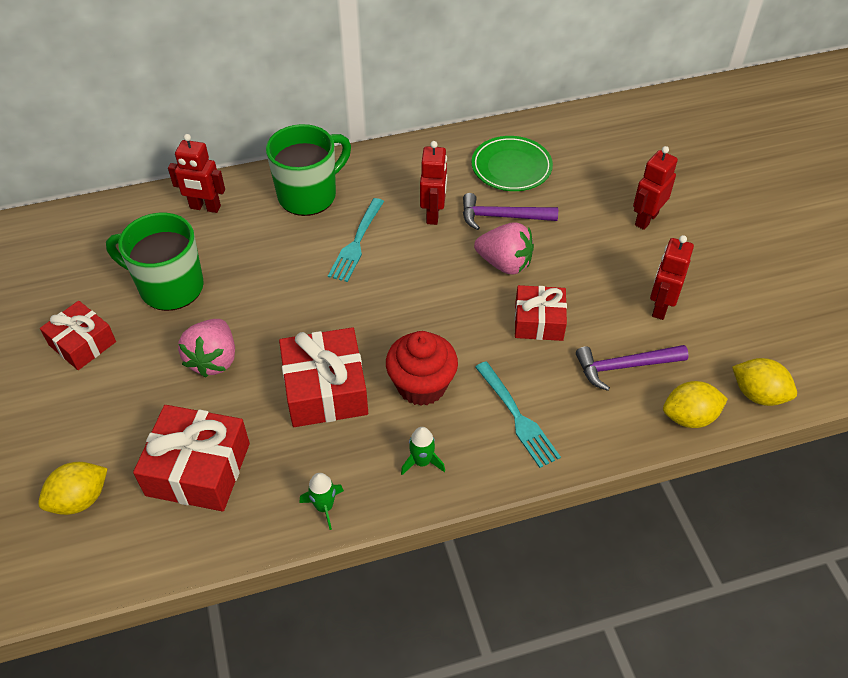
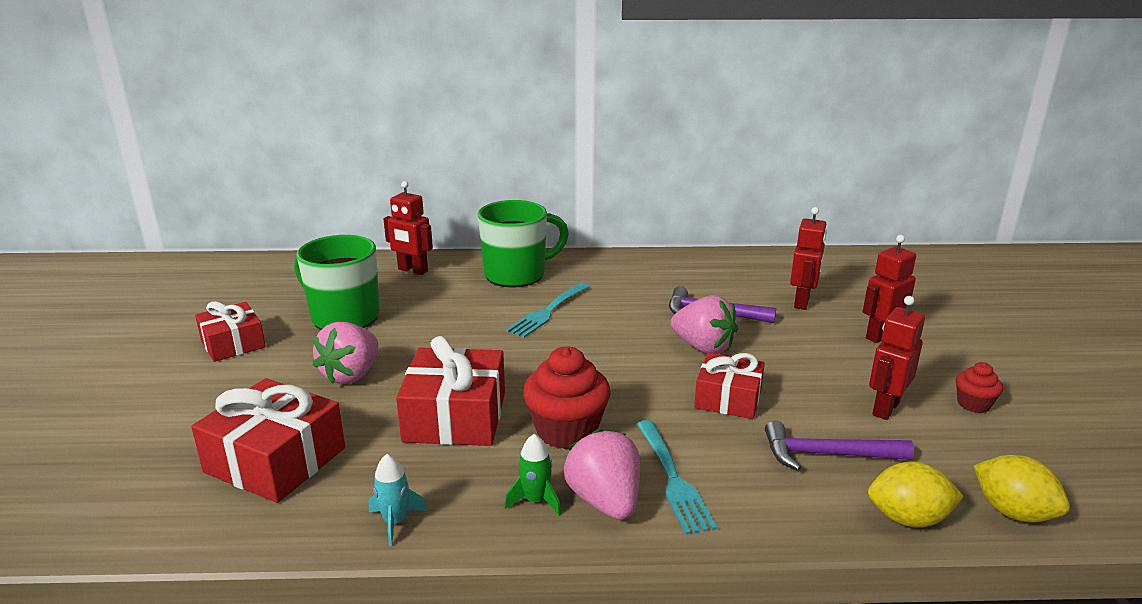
camera: 15 degrees right, 25 degrees down
yellow lemon [38,462,108,515] -> none
green rocket [300,473,344,530] -> turquoise rocket [369,454,427,546]
red robot [420,141,447,225] -> red robot moved to [790,207,827,310]
green plate [472,136,553,191] -> none
none -> pink strawberry [564,429,640,520]
none -> red cupcake [956,362,1003,413]

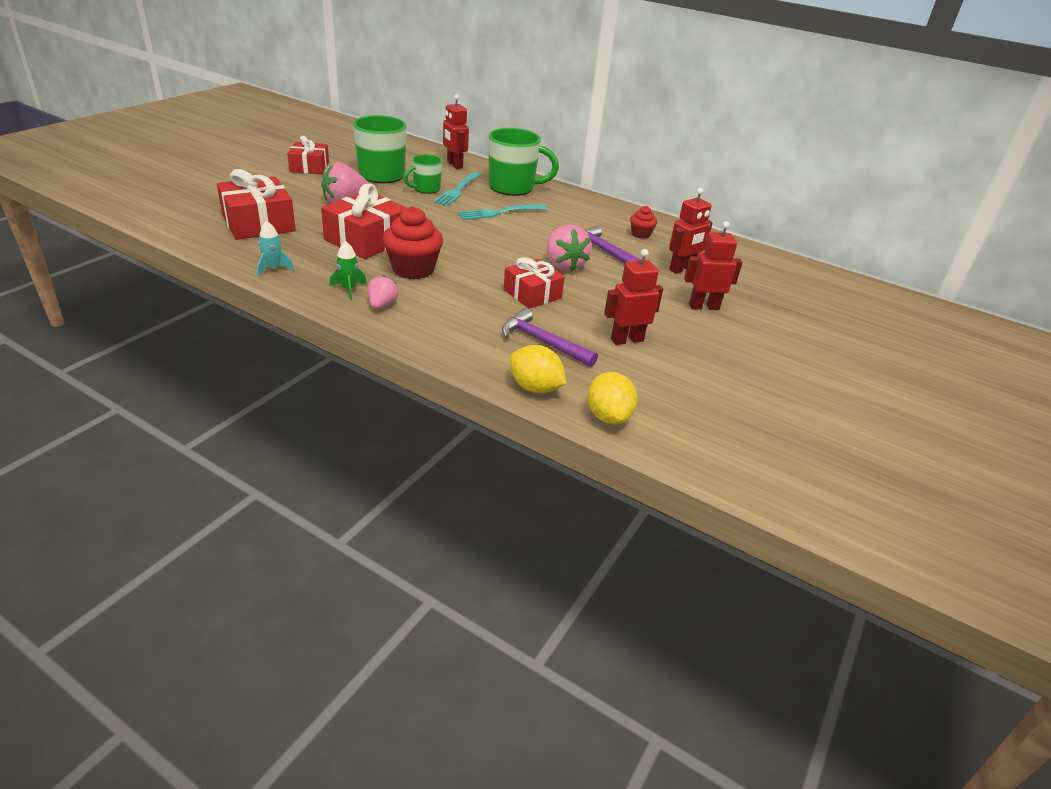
camera: 30 degrees right, 10 degrees up
pink strawberry [564,429,640,520] -> pink strawberry [368,275,398,309], size x0.59
turquoise fork [637,420,717,535] -> turquoise fork moved to [433,172,481,206]
red cupcake [956,362,1003,413] -> red cupcake moved to [630,206,657,239]
none -> green mug [404,154,442,194]

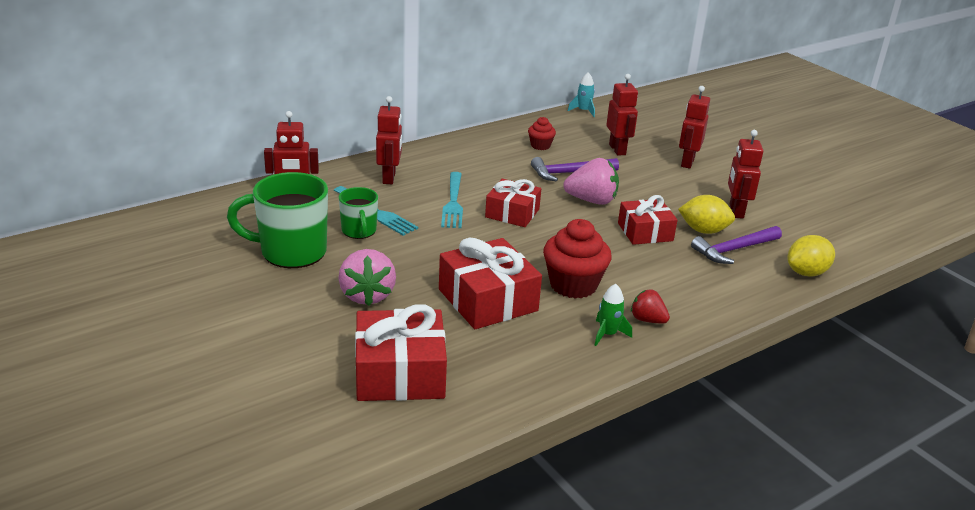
camera: 65 degrees left, 5 degrees down
turquoise rocket [257,221,294,277] -> turquoise rocket moved to [568,72,595,117]
red gift [287,136,329,175] -> red gift moved to [485,179,541,227]
pink strawberry [368,275,398,309] -> red strawberry [631,289,670,324]
green mug [489,128,559,196] -> red robot [376,96,402,184]
yellow lemon [588,372,638,424] -> yellow lemon moved to [678,195,735,234]

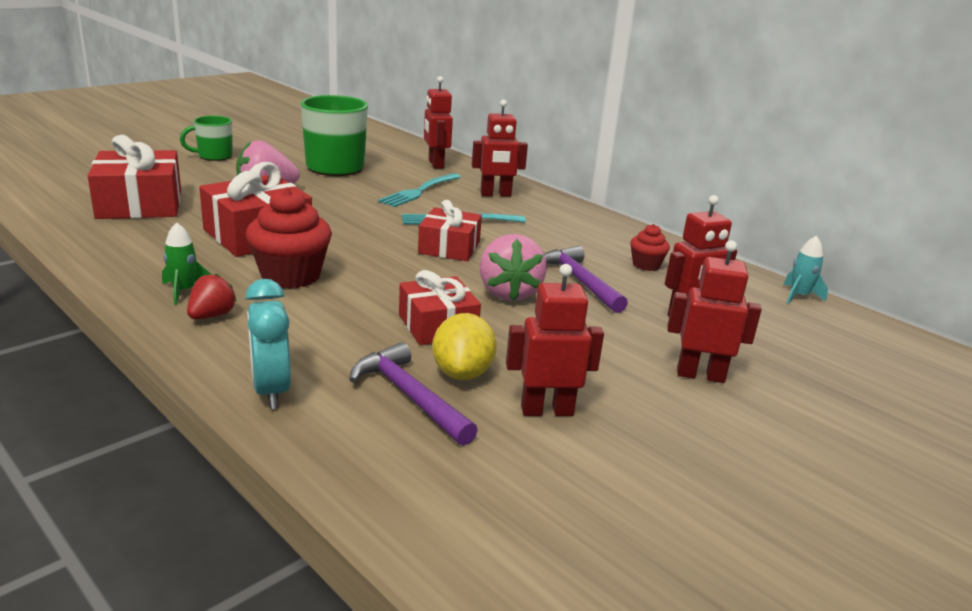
camera: 80 degrees right, 5 degrees down
green mug [339,187,378,239] -> green mug moved to [180,115,233,161]
yellow lemon [788,235,835,277] -> none
none -> turquoise clock [245,279,291,409]

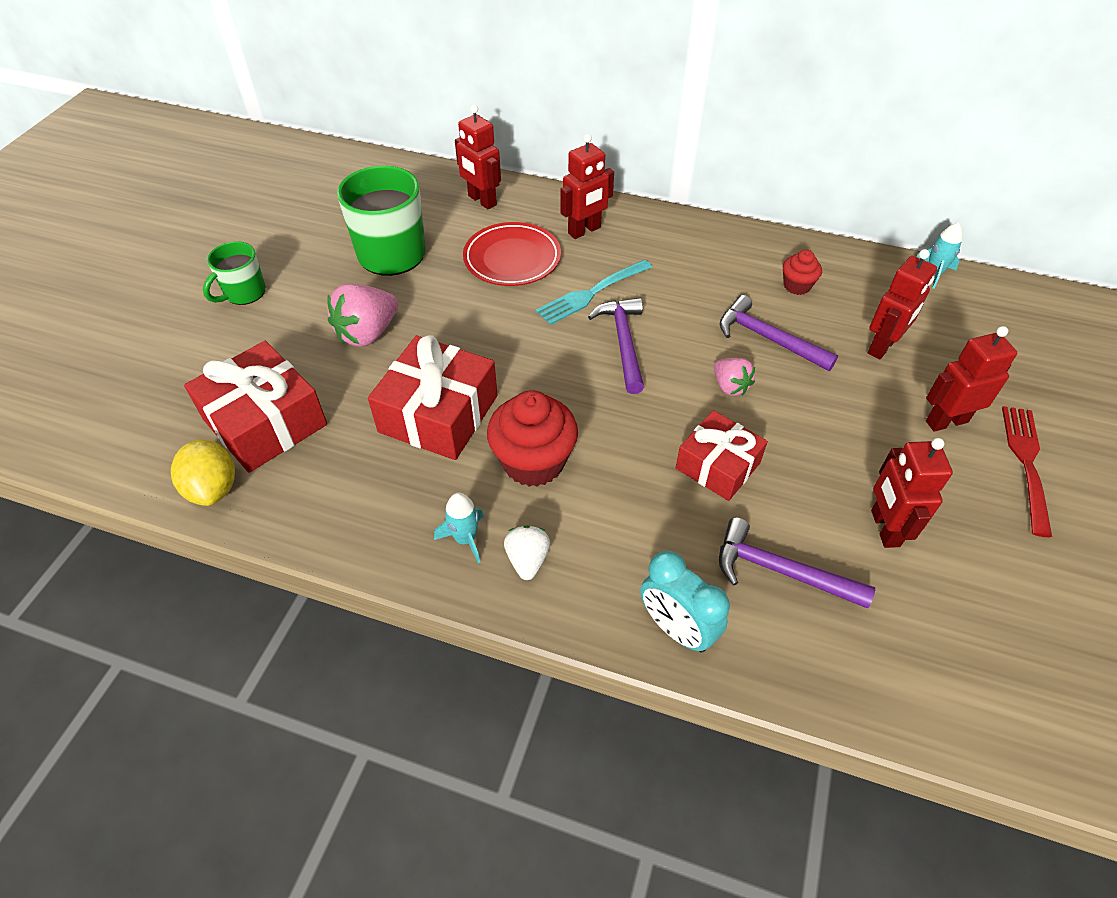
camera: 25 degrees left, 25 degrees up
green rocket [162,222,211,305] -> turquoise rocket [434,493,484,563]
red strawberry [187,273,237,319] -> white strawberry [504,525,550,580]
turquoise fork [378,173,461,207] -> red plate [463,222,561,286]
red gift [418,200,482,261] -> purple hammer [588,298,644,394]
yellow lemon [432,313,497,380] -> yellow lemon moved to [171,439,235,506]
pink strawberry [480,234,547,301] -> pink strawberry [714,358,755,396], size x0.59
red robot [506,264,604,416] -> red robot turned 60 degrees counterclockwise [871,438,953,548]
none -> red fork [1002,406,1052,537]

